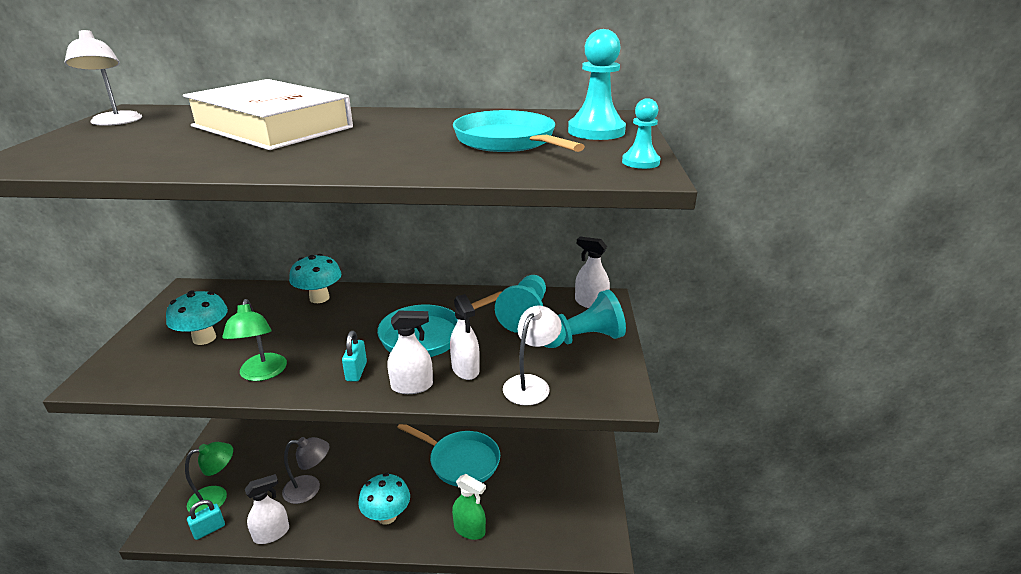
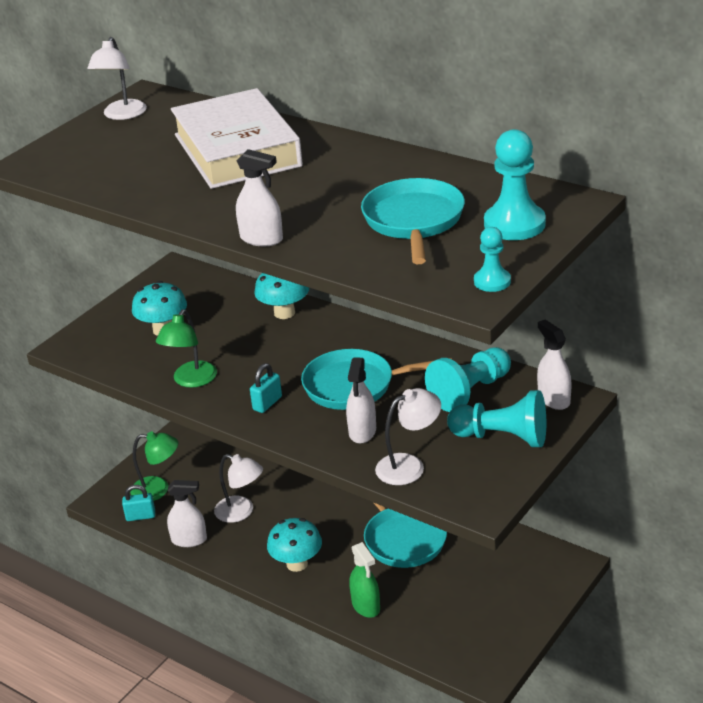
camera: 35 degrees right, 5 degrees up
grey lamp [282,437,329,504] -> white lamp [214,454,263,523]
white spray bottle [387,311,433,394] -> white spray bottle moved to [236,149,283,246]

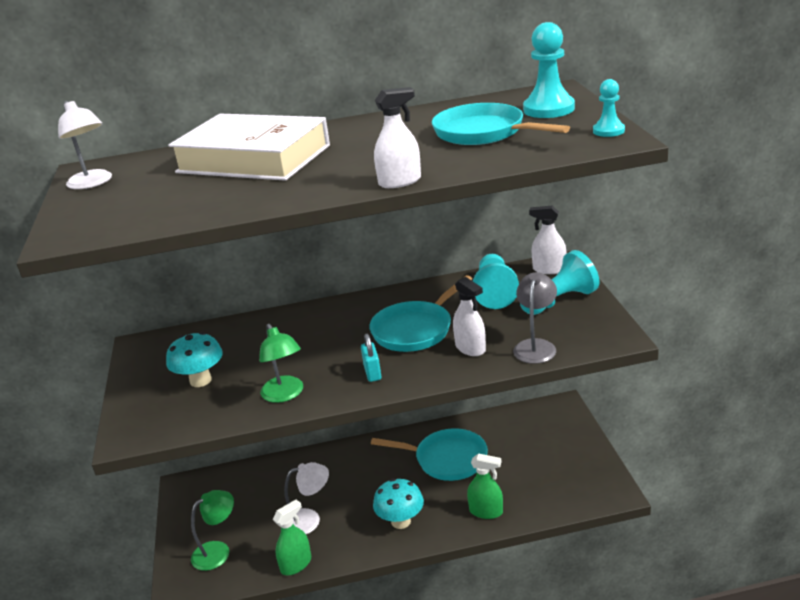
camera: 45 degrees left, 5 degrees down
turquoise padlock [122,485,155,521] -> none
white spray bottle [167,480,207,547] -> green spray bottle [273,500,311,575]
turquoise mushroom [254,273,309,319] -> none
white lamp [375,388,441,485] -> grey lamp [513,272,557,364]

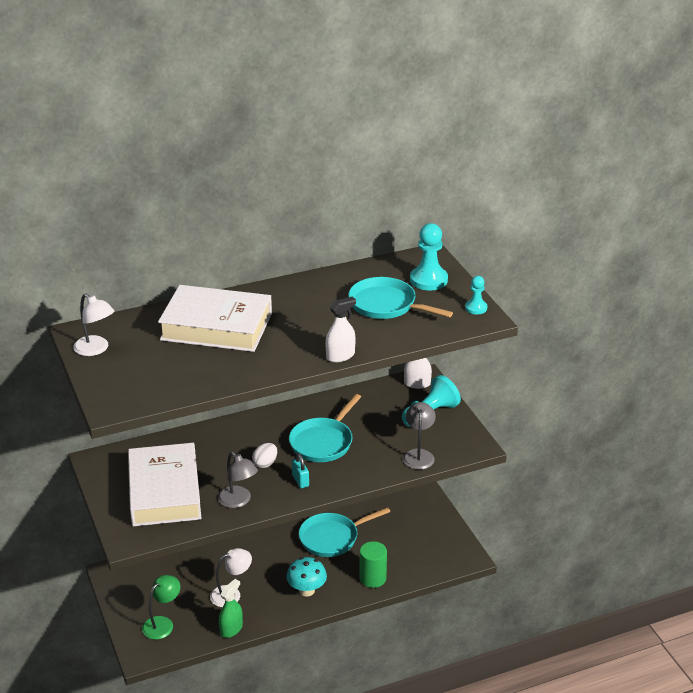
camera: 15 degrees left, 5 degrees up
turquoise mushroom [166,332,223,387] -> white book [128,443,202,527]
green lamp [259,324,303,403] -> grey lamp [218,451,258,508]
turquoise pan [371,428,488,481] -> turquoise pan turned 150 degrees clockwise [299,507,390,557]
white spray bottle [453,277,486,356] -> none
green spray bottle [467,453,503,519] -> green cylinder [359,541,387,588]
turquoise pawn [473,254,519,309] -> none
none -> white egg [252,443,277,468]

